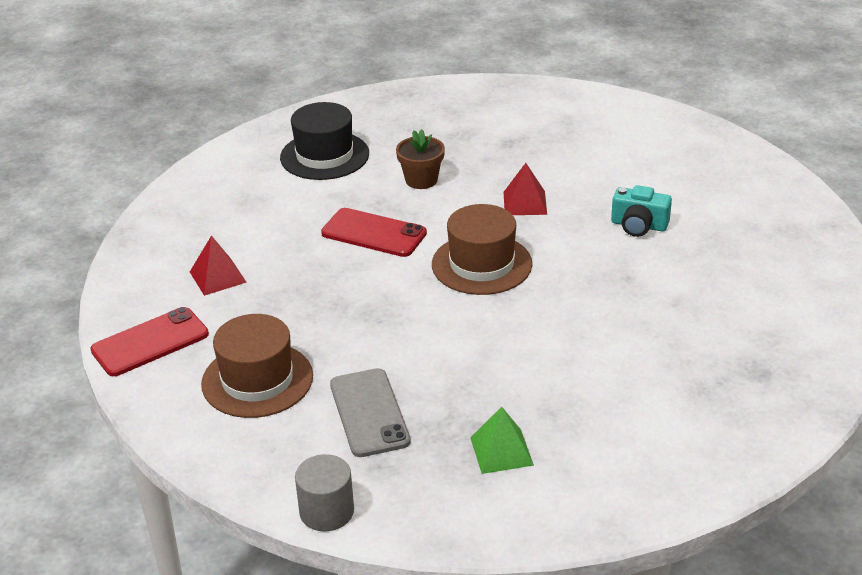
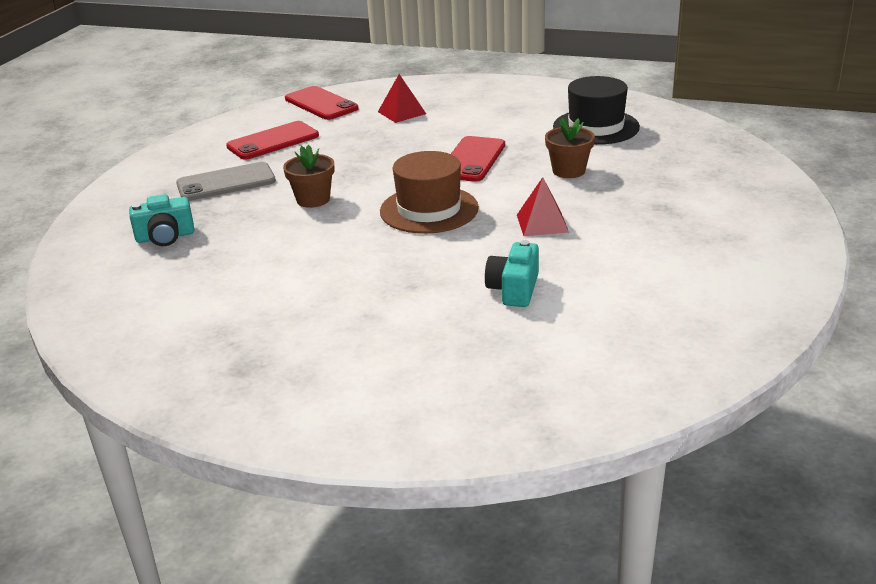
camera: 85 degrees right, 5 degrees down
brown hat [201,314,313,418] -> red phone [226,121,319,159]
grey cylinder [295,454,354,531] -> none
green pyramid [470,407,534,474] -> turquoise camera [129,194,194,246]
none -> brown flower pot [283,145,334,208]

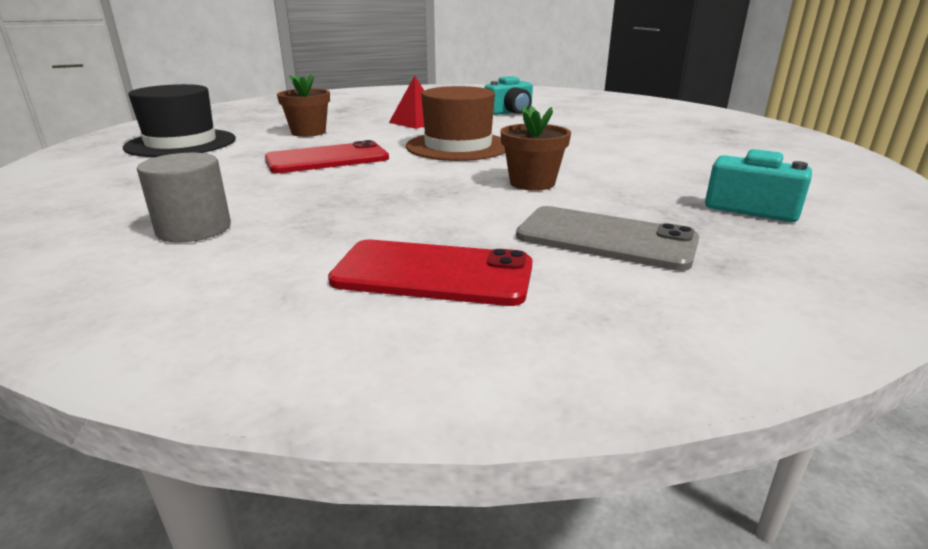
camera: 135 degrees left, 5 degrees down
red phone [285,86,359,120] -> none
red pyramid [378,74,426,123] -> grey cylinder [137,153,231,243]

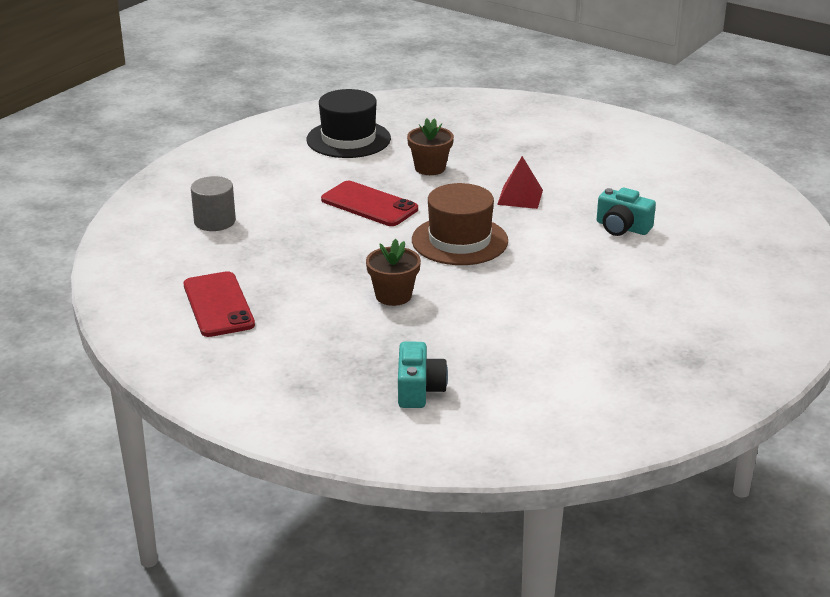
camera: 60 degrees right, 5 degrees up
grey phone [516,206,699,271] -> none

